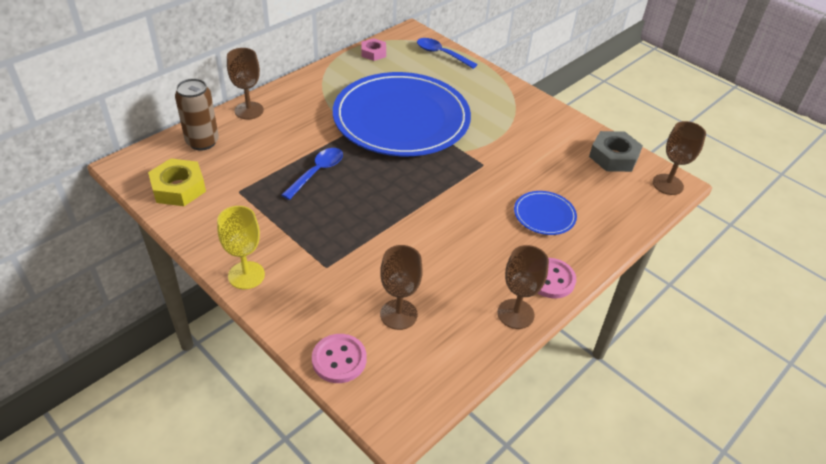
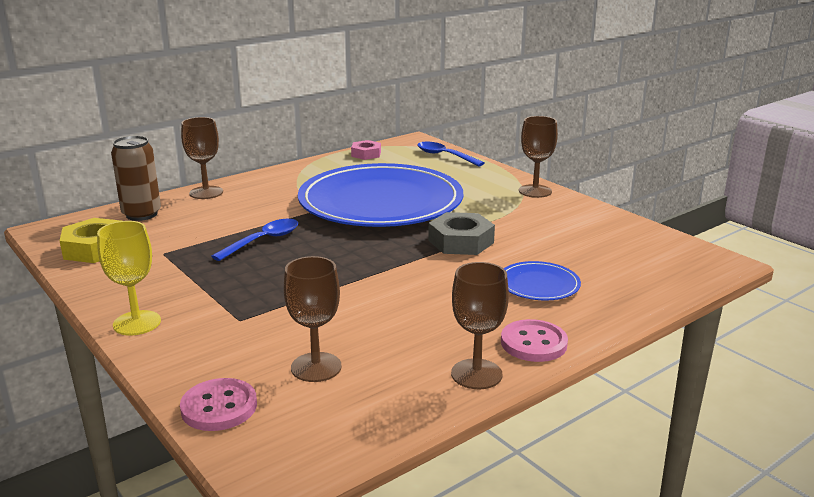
camera: 10 degrees right, 20 degrees down
grey nut [589,131,643,172] -> grey nut moved to [428,212,495,255]
brown goblet [653,121,706,195] -> brown goblet moved to [519,116,558,198]

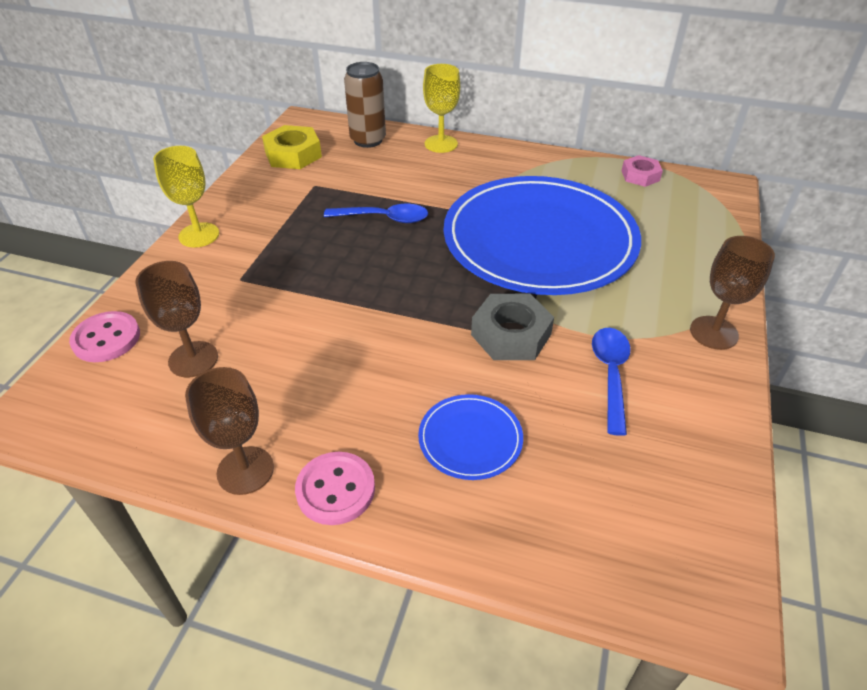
camera: 55 degrees right, 20 degrees up
brown goblet [181,117,223,199] -> yellow goblet [423,64,460,153]
blue spoon [417,142,484,166] -> blue spoon moved to [592,328,631,436]

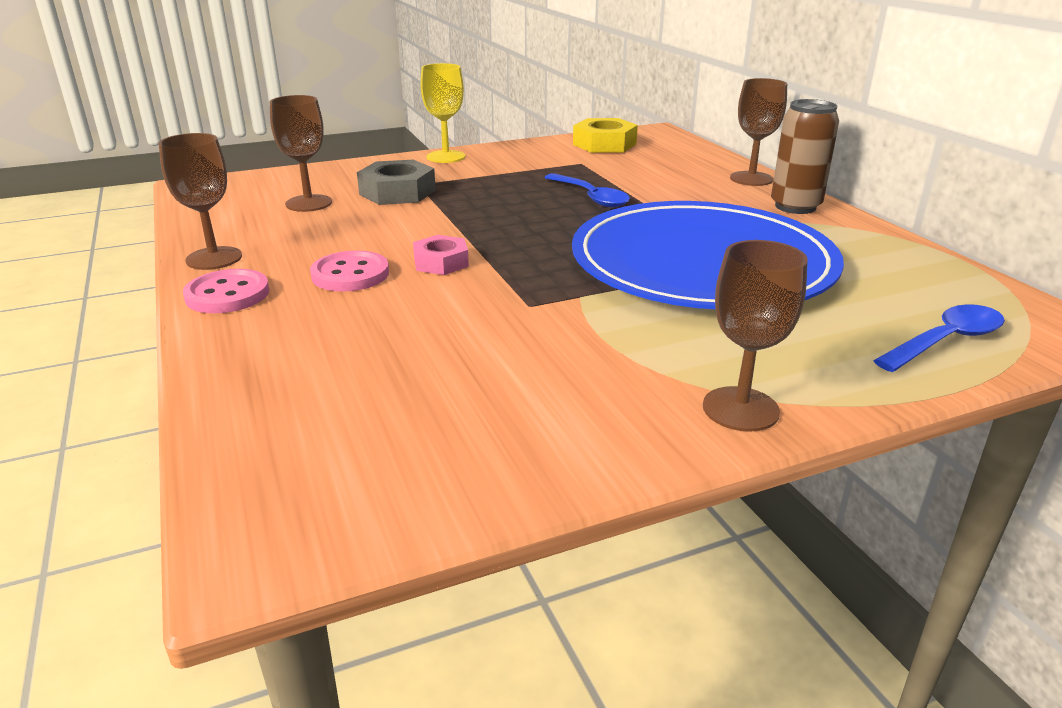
camera: 50 degrees right, 15 degrees down
pink button [69,311,140,362] -> pink button moved to [310,250,389,292]
brown can [344,62,386,148] -> brown can moved to [771,99,839,214]
blue plate [418,394,523,480] -> none
yellow goblet [423,64,460,153] -> brown goblet [730,78,787,186]
grey nut [471,294,554,360] -> grey nut moved to [357,160,436,205]
blue spoon [592,328,631,436] -> blue spoon moved to [873,304,1005,372]
pink nut [622,155,663,187] -> pink nut moved to [413,235,469,275]

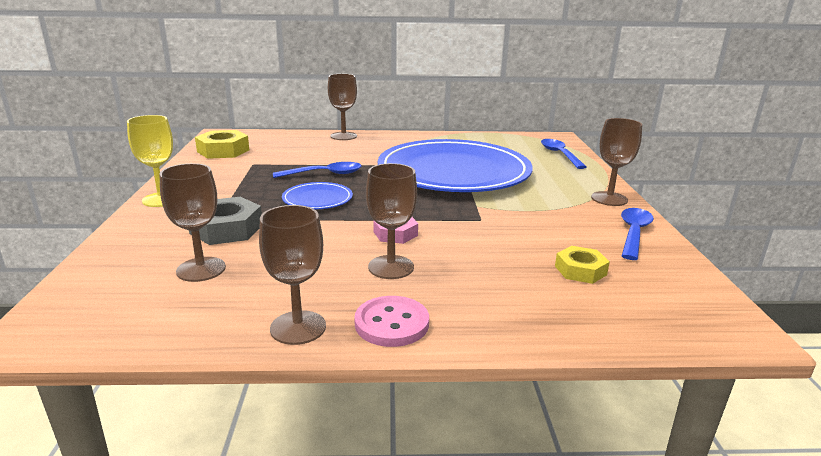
camera: 70 degrees left, 5 degrees down
pink button [310,250,389,292] -> brown goblet [366,163,417,279]
brown can [771,99,839,214] -> none
none -> blue plate [282,182,353,209]
none -> yellow nut [555,246,610,284]
none -> blue spoon [621,208,654,260]

